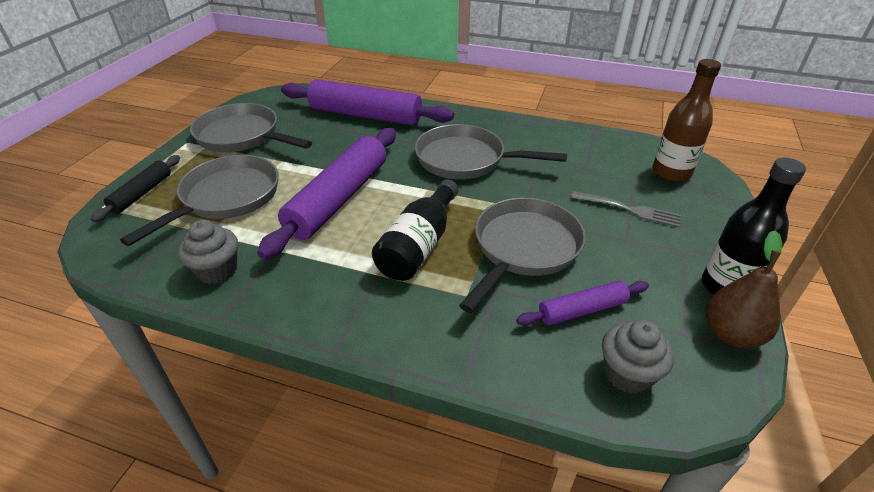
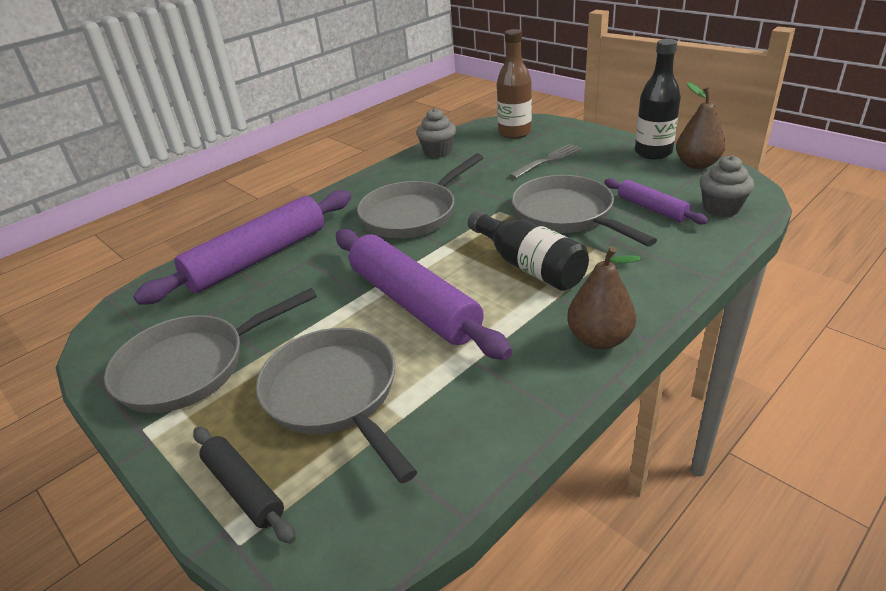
camera: 60 degrees left, 5 degrees down
grey cupcake [178,220,238,284] -> grey cupcake moved to [416,108,456,158]
purple rolling pin [516,281,649,326] -> purple rolling pin turned 45 degrees counterclockwise [604,178,709,225]
none -> brown pear [567,246,640,349]

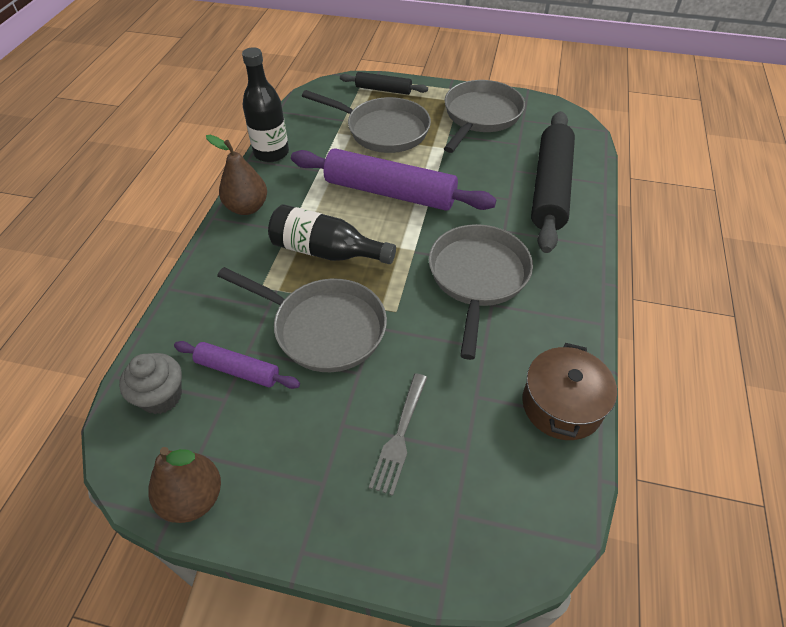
camera: 145 degrees right, 15 degrees up
purple rolling pin [133,190,352,305] -> black rolling pin [531,111,575,253]
grey cupcake [416,108,456,158] -> brown pot [522,343,617,440]
brown bottle [497,29,532,139] -> none
black bottle [635,39,681,159] -> black bottle moved to [242,47,289,162]

